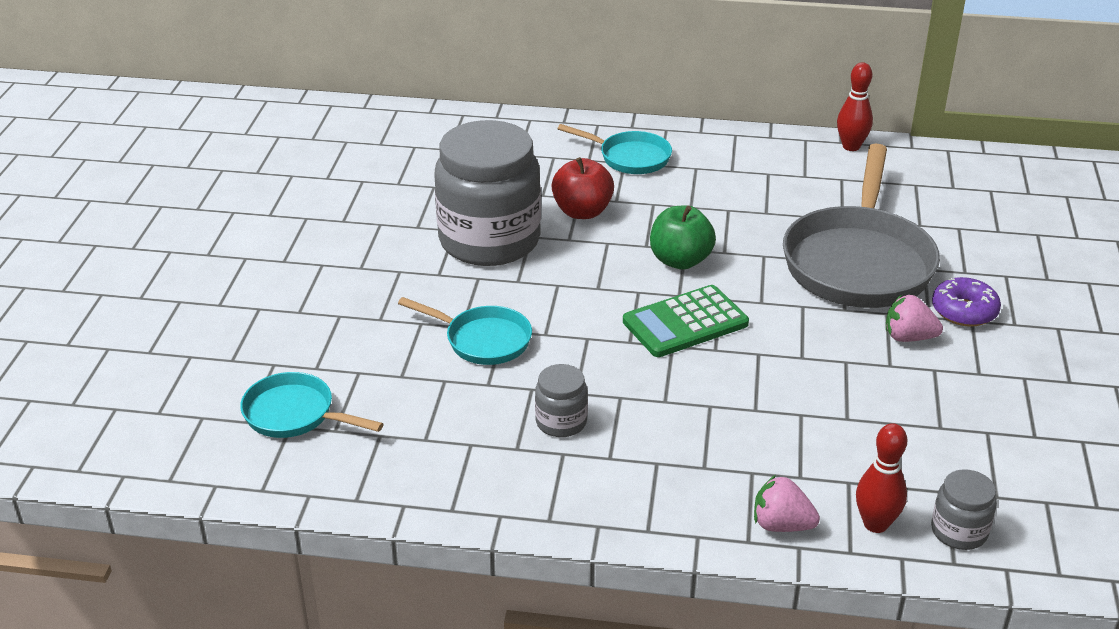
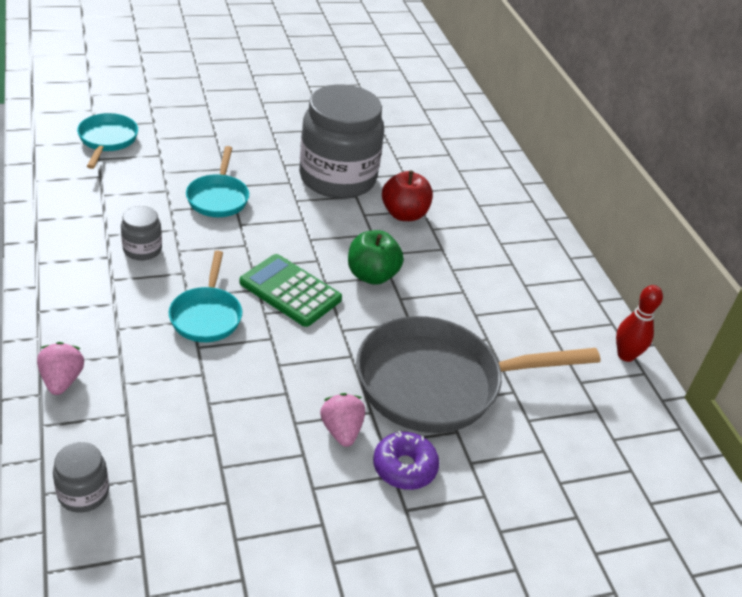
camera: 60 degrees right, 5 degrees up
turquoise pan [557,124,672,174] -> turquoise pan moved to [169,251,242,342]
red bowling pin [856,423,907,533] -> none

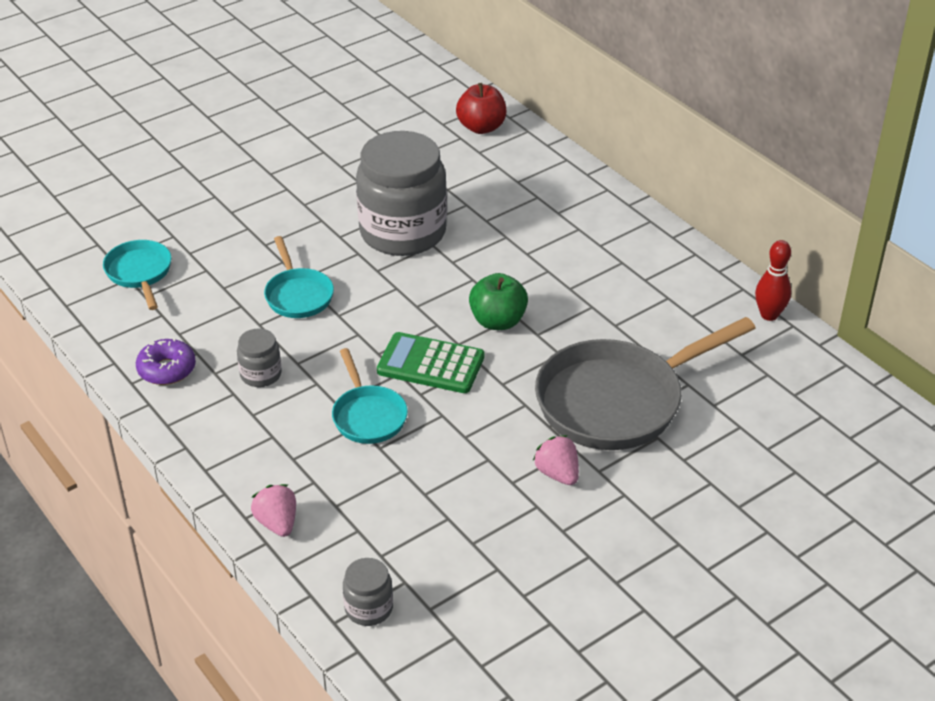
camera: 15 degrees left, 0 degrees up
purple donut [373,431,439,490] -> purple donut moved to [136,338,196,385]
red apple [382,171,433,221] -> red apple moved to [456,83,506,134]

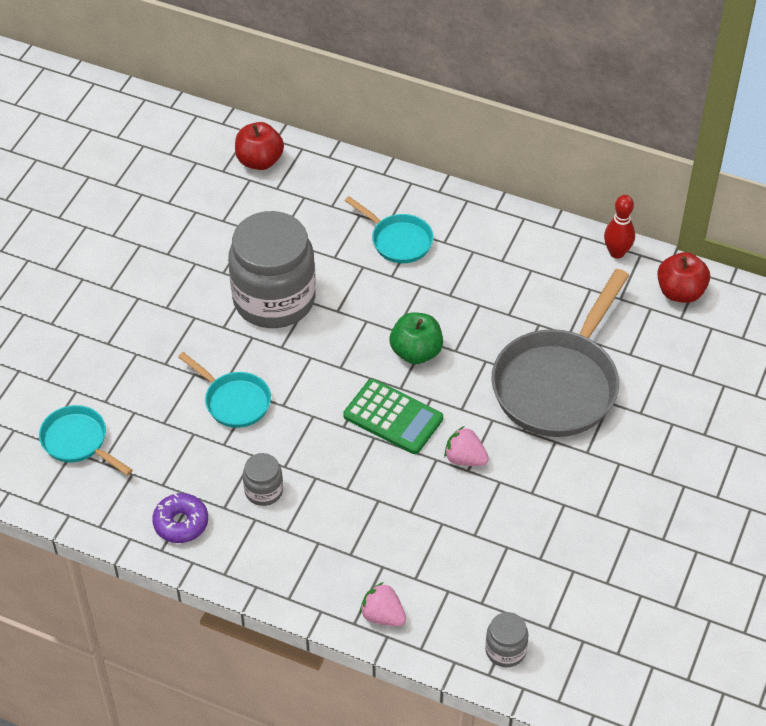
camera: 30 degrees left, 10 degrees up
turquoise pan [332,348,408,444] -> turquoise pan moved to [345,196,434,263]
green calculator [377,332,485,393] -> green calculator turned 135 degrees counterclockwise [343,379,443,454]
pink strawberry [533,435,579,485] -> pink strawberry moved to [444,426,489,466]
none -> red apple [657,252,710,303]

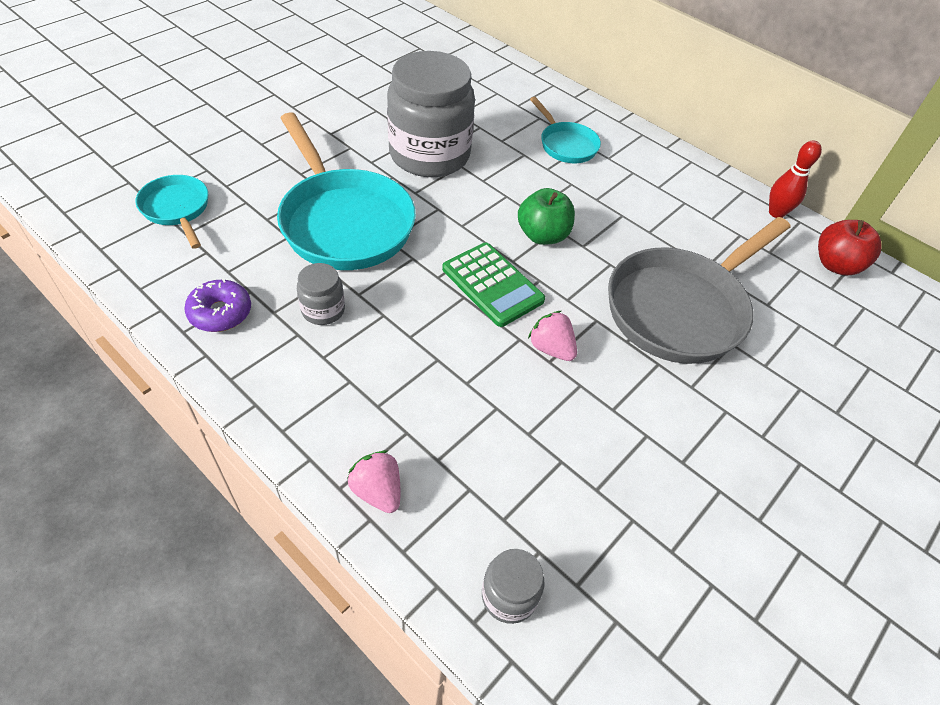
camera: 15 degrees right, 0 degrees up
turquoise pan [178,352,271,428] -> turquoise pan [277,112,416,270], size x1.94
red apple [235,122,284,170] -> none

